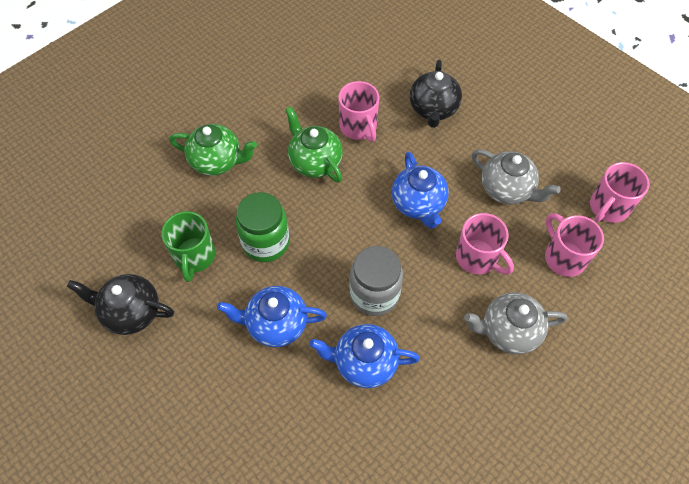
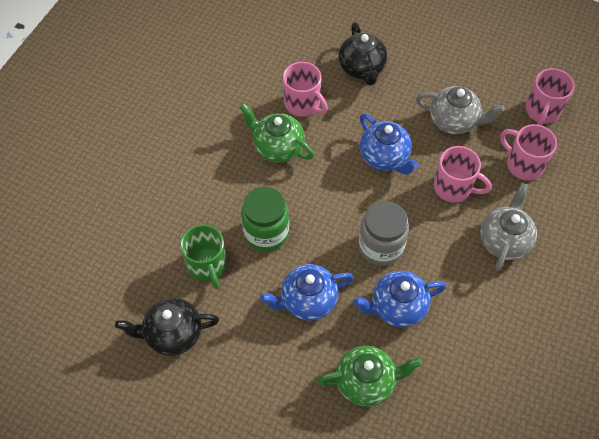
camera: 20 degrees left, 0 degrees up
green teapot [169,124,257,176] -> green teapot moved to [317,346,422,407]
grey teapot [464,292,567,354] -> grey teapot turned 135 degrees clockwise [480,183,537,271]

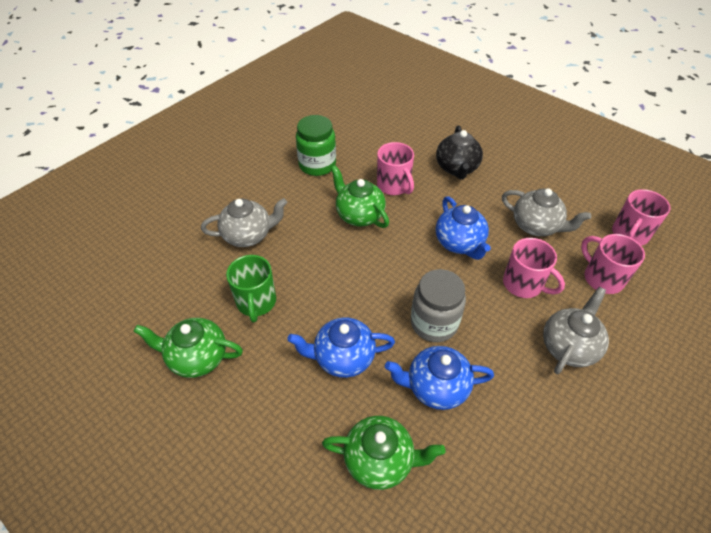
camera: 15 degrees right, 10 degrees down
black teapot [115,298,219,356] -> green teapot [133,318,243,378]
green jar [241,187,289,252] -> green jar moved to [296,115,336,176]
none -> grey teapot [201,198,287,247]

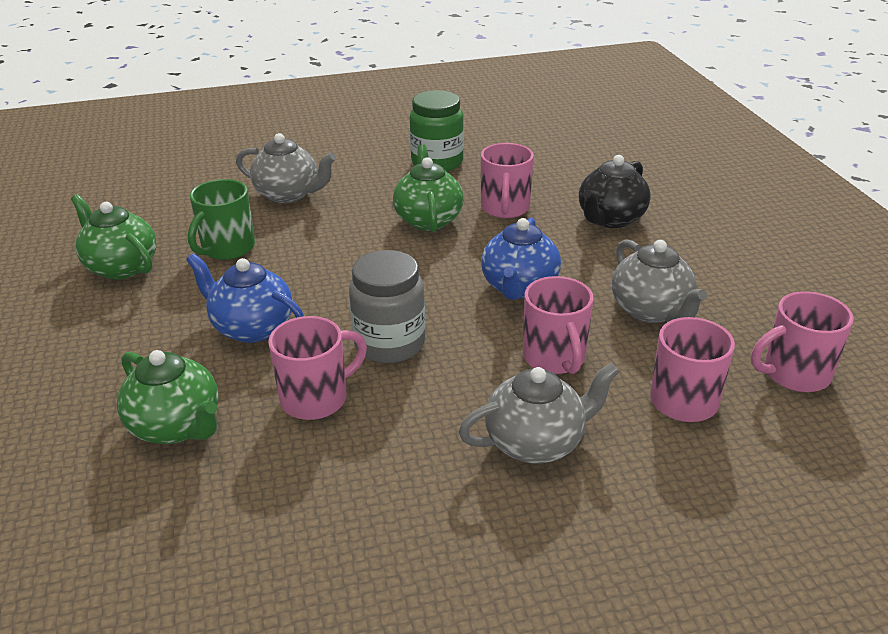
camera: 35 degrees right, 15 degrees down
blue teapot [385,346,494,410] -> pink mug [268,316,367,420]

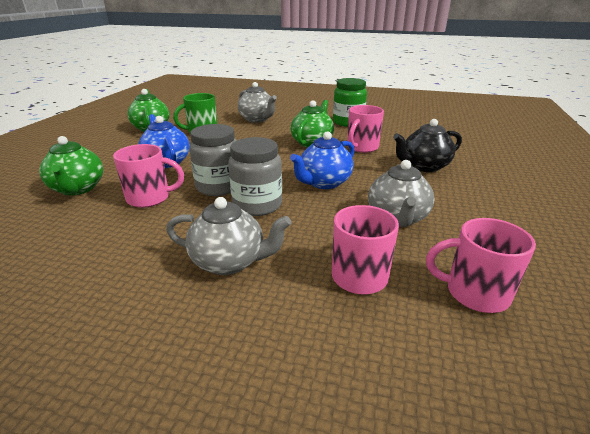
camera: 30 degrees right, 5 degrees down
pink mug [523,276,594,374] -> none
none -> grey jar [228,137,282,216]

